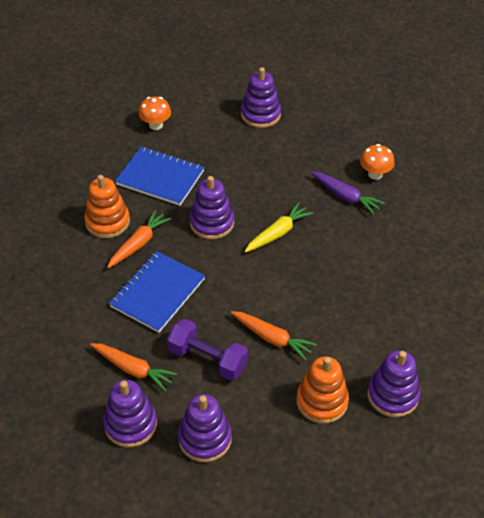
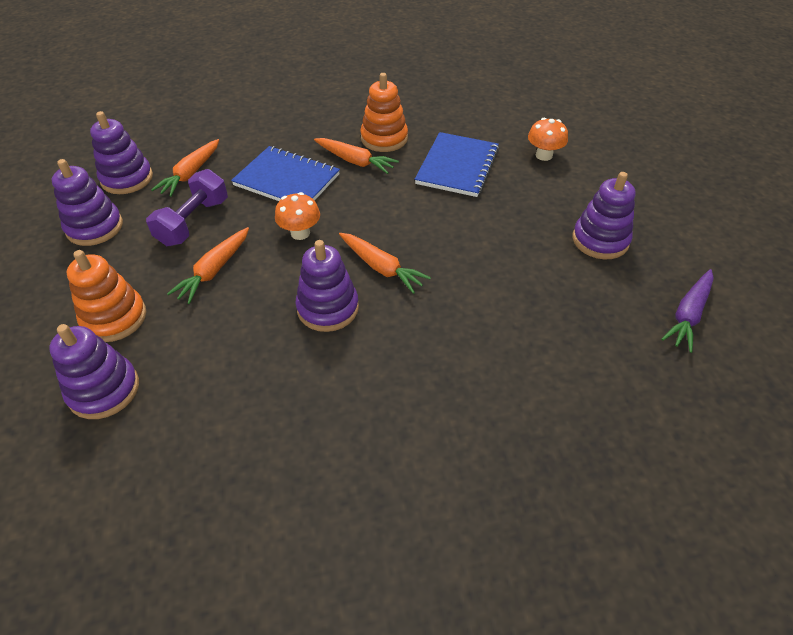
camera: 85 degrees right, 0 degrees up
purple stacking toy [190,176,234,240] -> purple stacking toy moved to [295,240,359,332]
yellow carrot [244,202,313,253] -> orange carrot [339,233,431,294]
purple carrot [310,171,384,215] -> purple carrot moved to [661,269,714,353]
orange mushroom [360,144,395,180] -> orange mushroom moved to [275,192,320,240]

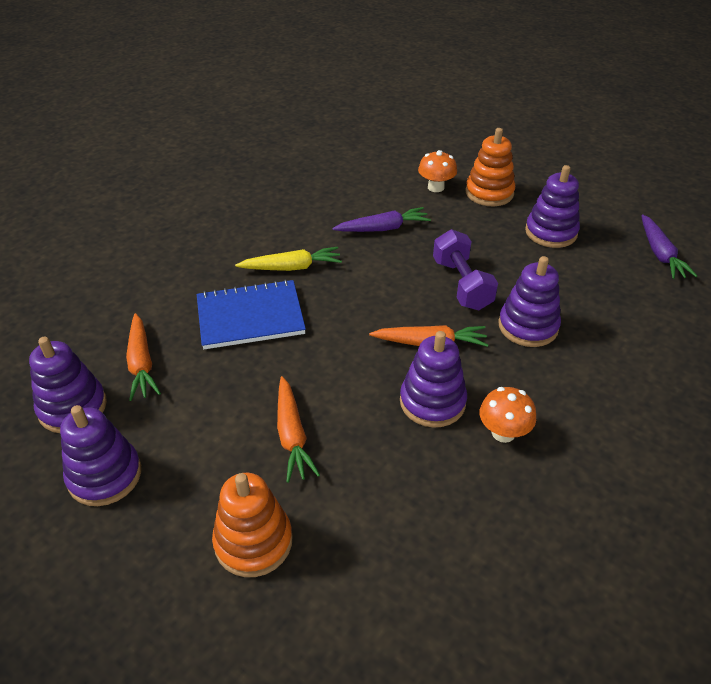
camera: 40 degrees left, 5 degrees down
purple stacking toy [49,324,139,419] -> purple stacking toy moved to [498,256,561,347]
purple dumbbell [146,169,228,246] -> purple dumbbell moved to [433,229,498,310]
orange mushroom [275,192,320,240] -> orange mushroom moved to [479,387,536,443]
orange carrot [314,138,399,174] -> yellow carrot [235,247,342,271]
orange stacking toy [360,73,408,152] -> orange stacking toy moved to [465,128,515,206]
blue notebook [415,132,499,197] -> purple carrot [332,207,431,232]

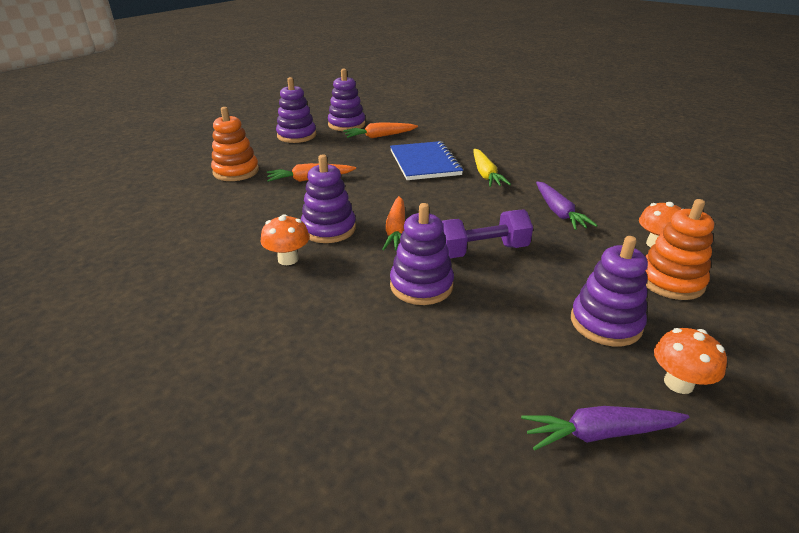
camera: 90 degrees right, 10 degrees down
none -> orange mushroom [654,328,727,394]

